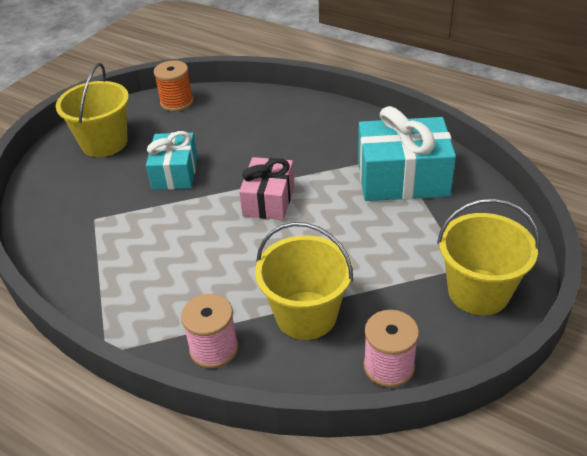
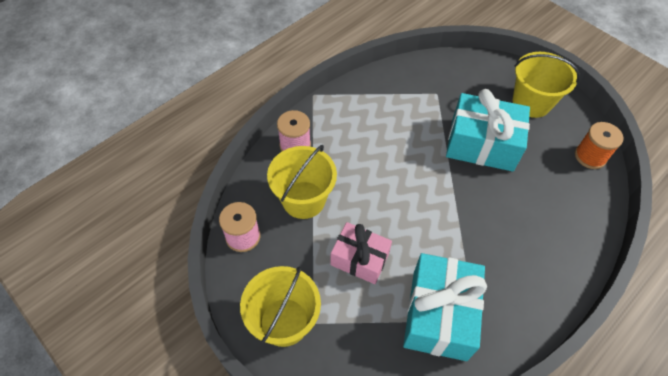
camera: 100 degrees right, 15 degrees up
turquoise gift [146,131,198,190] -> turquoise gift [446,89,530,172], size x1.57
pink gift [239,157,294,220] -> pink gift moved to [330,222,392,284]

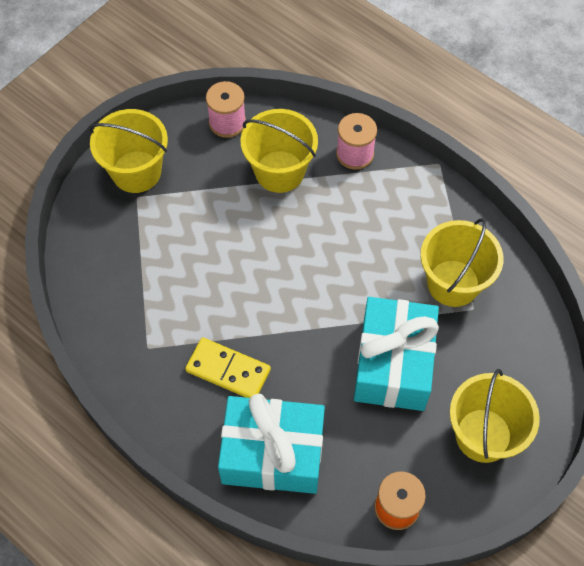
camera: 85 degrees right, 5 degrees up
pink gift [330,222,392,284] -> none
turquoise gift [403,253,487,361] -> turquoise gift moved to [218,393,325,494]
none -> yellow domino [185,338,271,398]
none -> yellow bucket [421,218,503,307]

